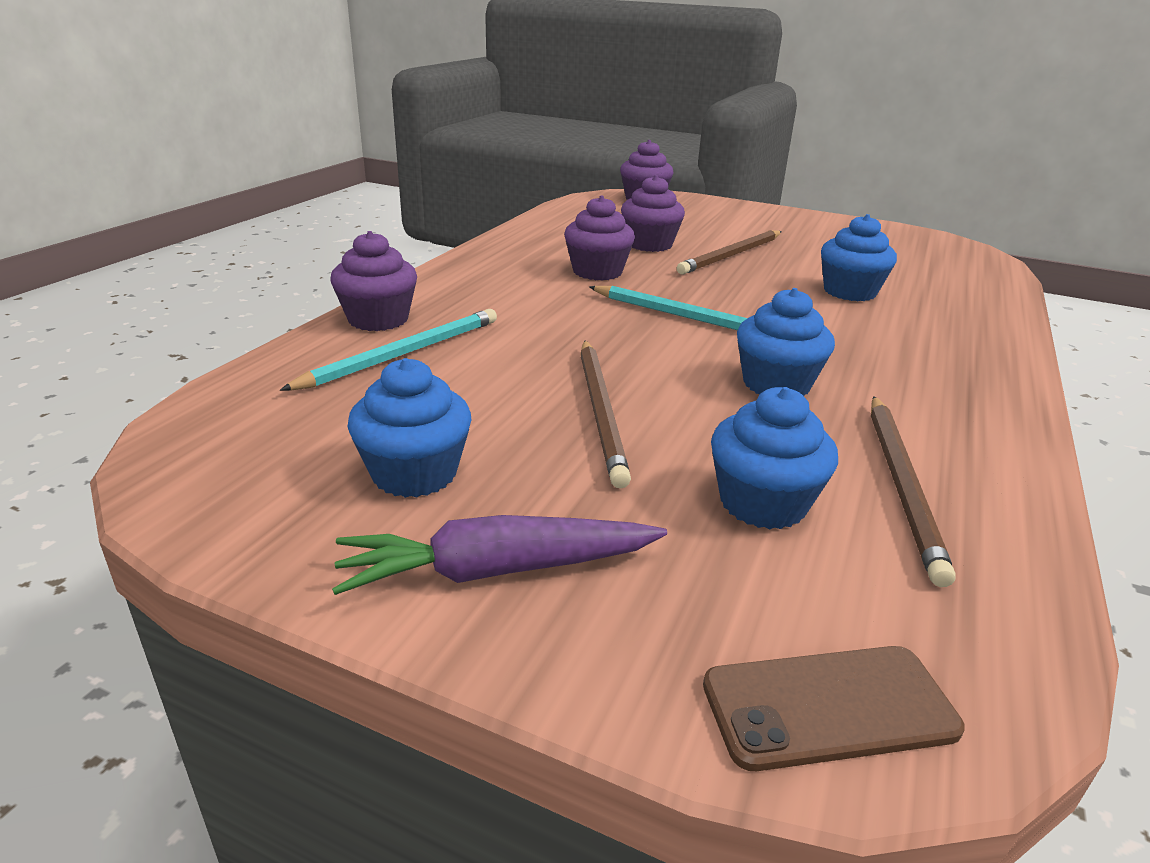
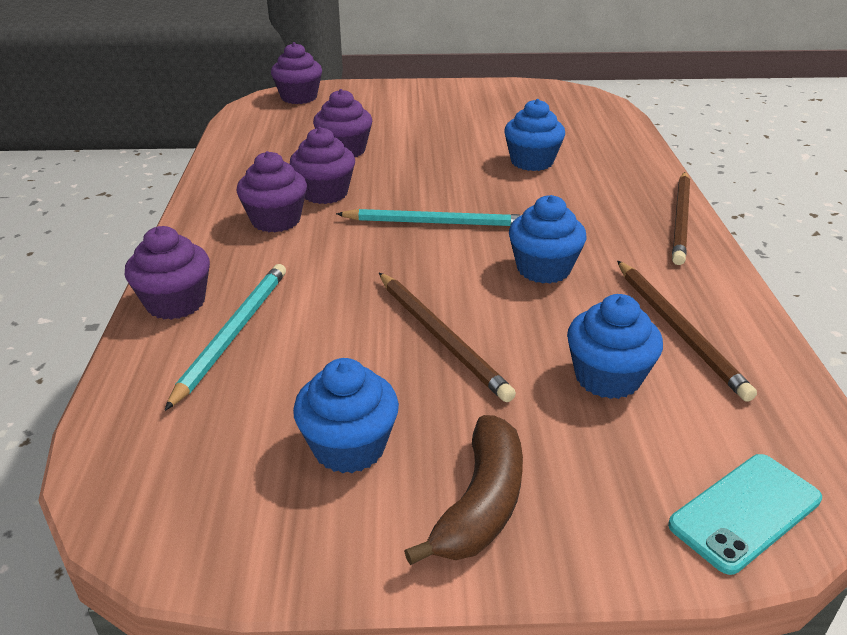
camera: 25 degrees left, 5 degrees up
purple carrot [332,515,667,595] -> brown banana [404,415,523,565]
brown pencil [677,230,782,274] -> brown pencil moved to [672,172,690,265]
brown phone [703,646,965,771] -> turquoise phone [668,454,822,575]
none -> purple cupcake [236,151,307,232]

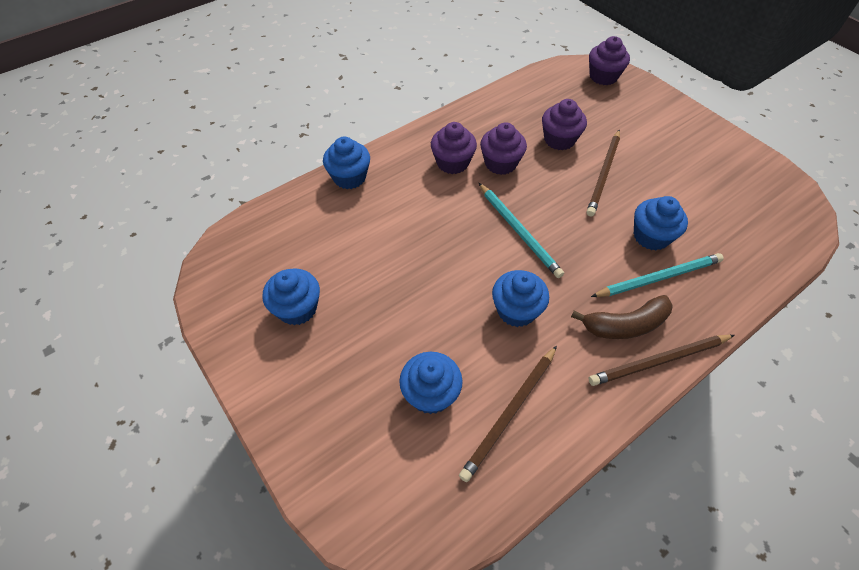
camera: 55 degrees right, 20 degrees up
purple cupcake [125,226,210,320] -> blue cupcake [323,136,370,189]
turquoise pencil [164,264,286,411] -> turquoise pencil moved to [591,253,724,297]
brown pencil [379,273,516,402] -> brown pencil moved to [586,130,620,217]
brown banana [404,415,523,565] -> brown banana moved to [571,295,673,339]
turquoise phone [668,454,822,575] -> none

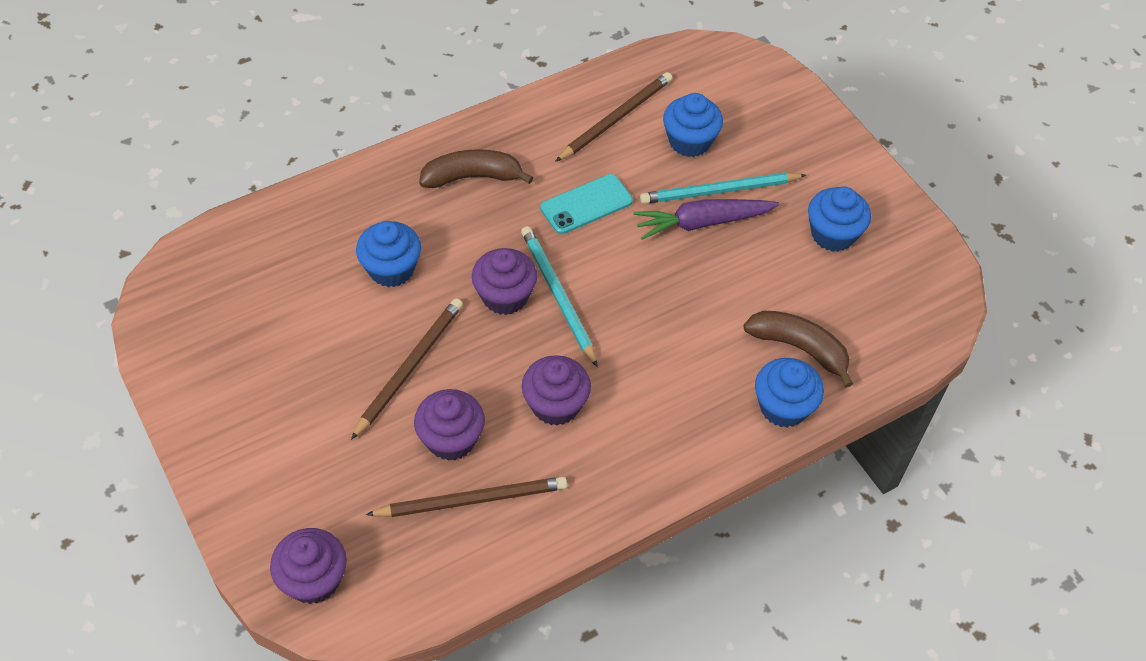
camera: 175 degrees left, 0 degrees up
purple cupcake [431,122,477,174] -> purple cupcake moved to [472,248,537,315]
blue cupcake [492,270,549,327] -> turquoise phone [540,174,633,234]
brown pencil [588,335,735,386] -> brown pencil moved to [366,477,567,517]
turquoise pencil [591,253,724,297] -> turquoise pencil moved to [640,172,806,204]
none -> purple carrot [633,199,779,240]
none -> brown banana [743,311,853,388]

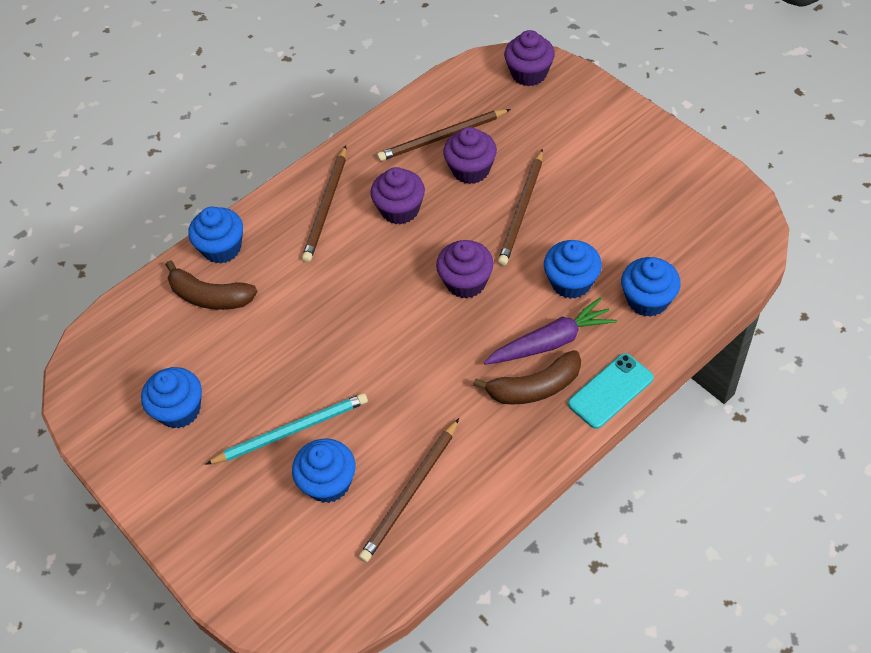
camera: 175 degrees right, 0 degrees up
turquoise pencil [521,226,598,367] -> none
turquoise phone [540,174,633,234] -> turquoise phone moved to [568,353,654,429]
purple carrot [633,199,779,240] -> purple carrot moved to [484,298,617,365]
none -> brown pencil [302,146,346,262]
none -> blue cupcake [621,257,681,317]

